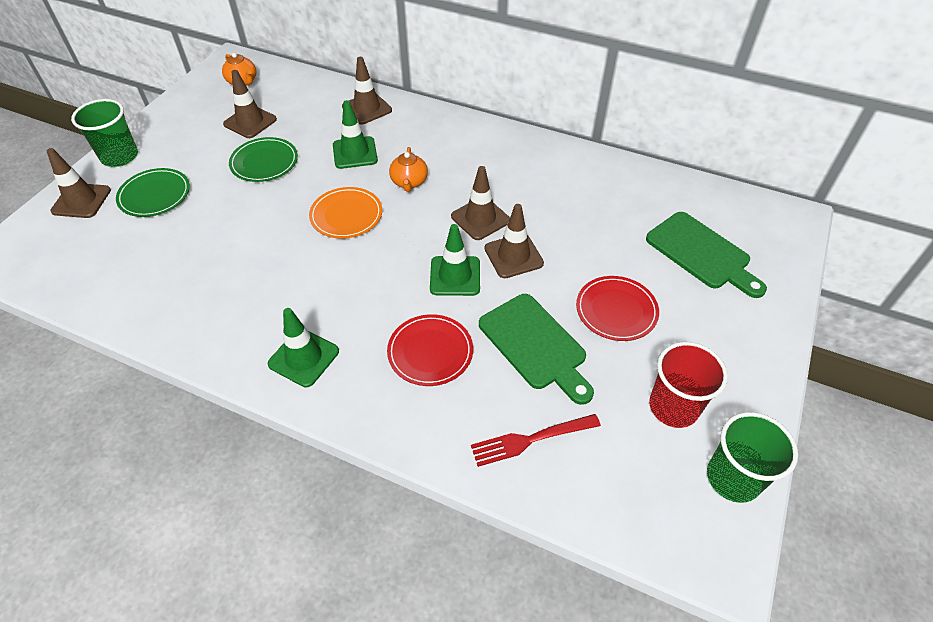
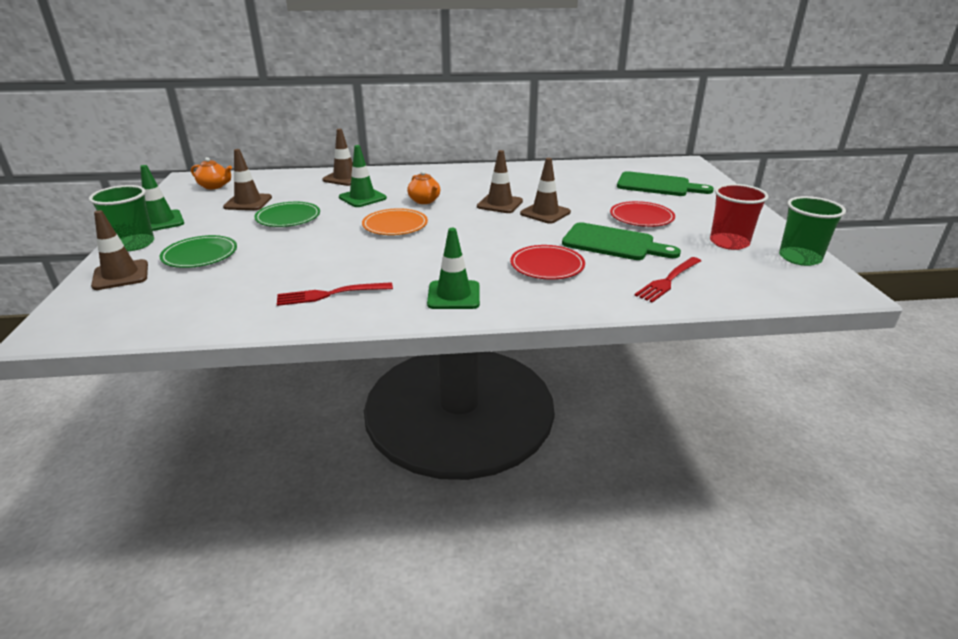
camera: 30 degrees left, 20 degrees down
green traffic cone [430,224,480,296] -> green traffic cone moved to [140,165,184,231]
none -> red fork [277,282,393,306]

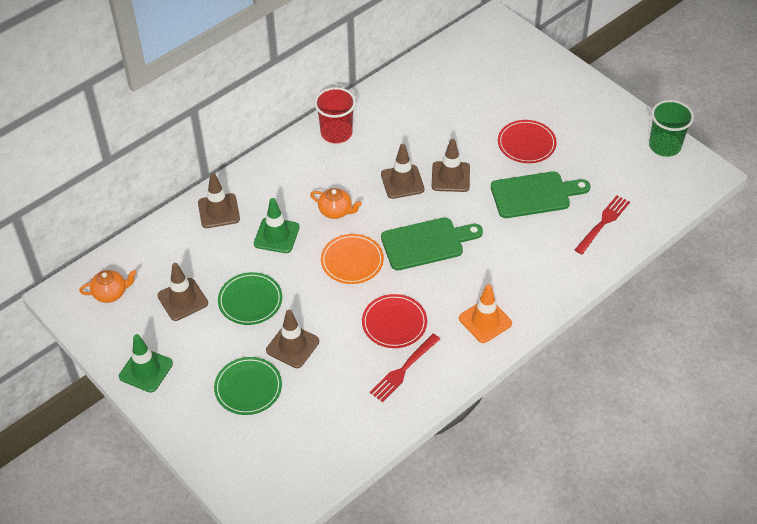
camera: 35 degrees left, 20 degrees up
green cup [89,185,154,251] -> none
brown traffic cone [91,210,148,290] -> brown traffic cone moved to [266,310,319,368]
green traffic cone [427,228,480,309] -> orange traffic cone [459,284,512,343]
red plate [510,245,585,280] -> red plate moved to [362,294,427,348]
green cutting board [617,171,714,196] -> green cutting board moved to [381,217,483,270]
red fork [634,257,701,303] -> red fork turned 150 degrees counterclockwise [575,195,630,254]
red cup [710,184,769,250] -> red cup moved to [314,87,356,143]

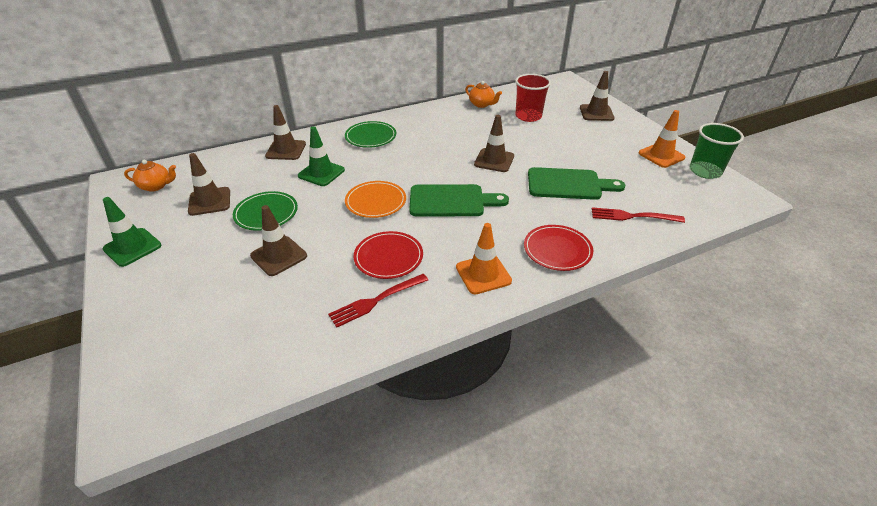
camera: 15 degrees right, 10 degrees down
green plate [214,357,282,415] -> green plate moved to [345,121,396,148]
orange teapot [310,188,362,219] -> orange teapot moved to [465,81,502,108]
red cup [314,87,356,143] -> red cup moved to [515,74,551,122]
brown traffic cone [381,144,424,199] -> brown traffic cone moved to [580,71,615,121]
red plate [498,120,557,163] -> red plate moved to [524,225,593,271]
red fork [575,195,630,254] -> red fork turned 135 degrees counterclockwise [591,207,685,223]
none -> orange traffic cone [639,110,685,168]

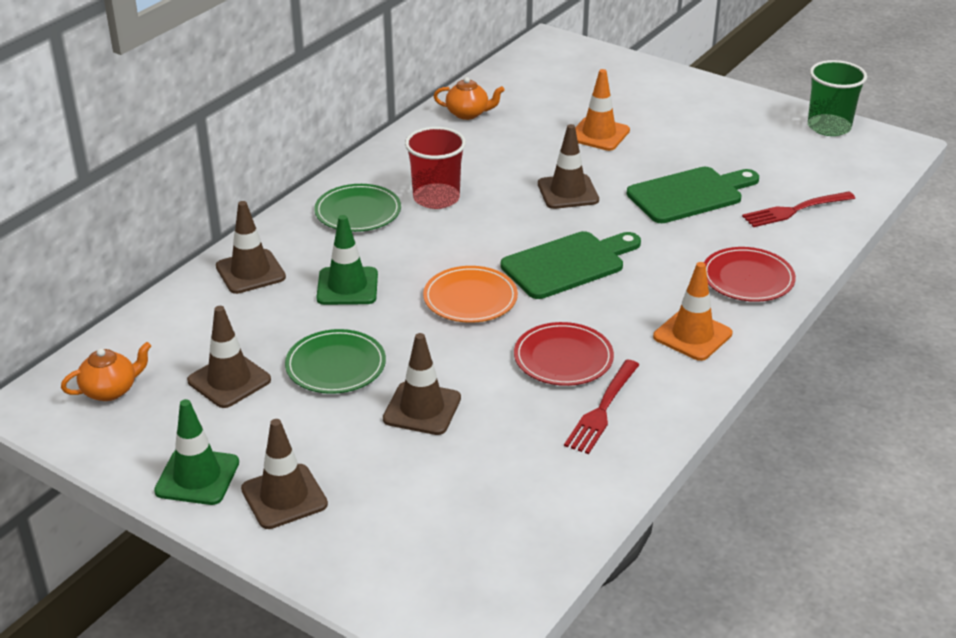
camera: 30 degrees left, 5 degrees down
red cup [515,74,551,122] -> red cup moved to [405,127,466,209]
brown traffic cone [580,71,615,121] -> brown traffic cone moved to [241,419,328,529]
orange traffic cone [639,110,685,168] -> orange traffic cone moved to [575,69,630,151]

